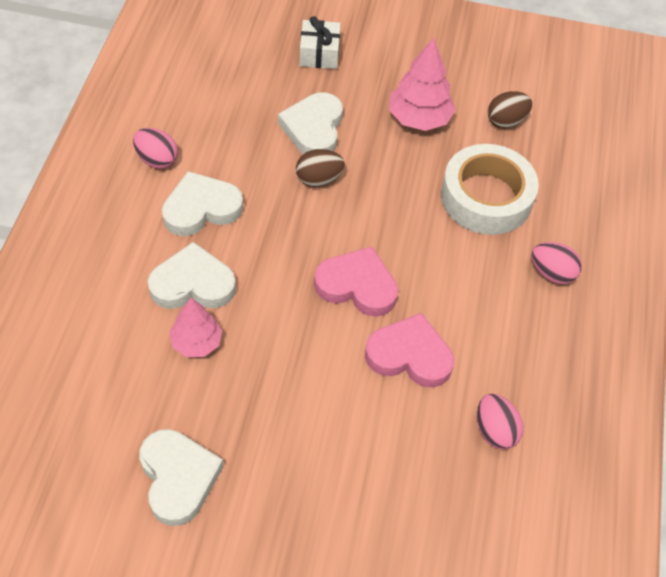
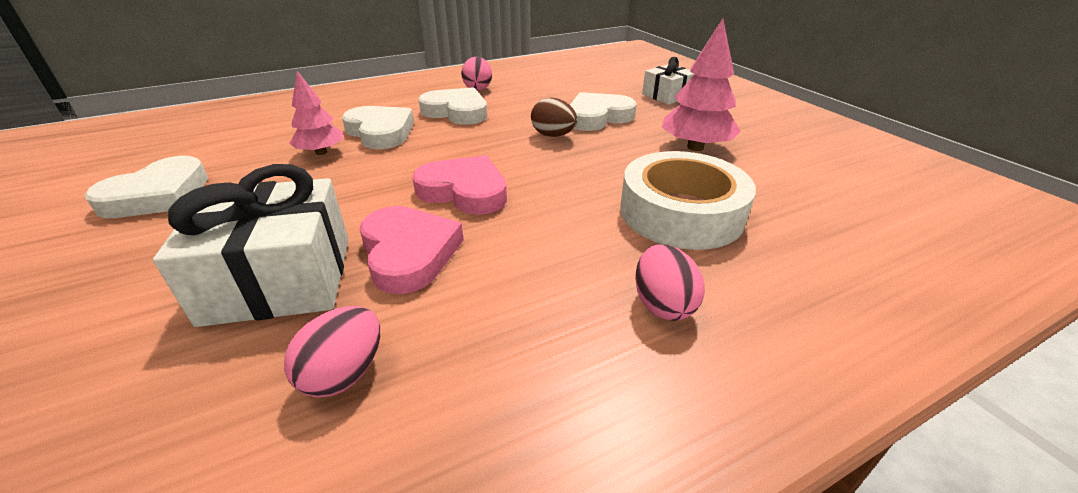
camera: 55 degrees right, 20 degrees down
pink heart [314,247,398,317] -> pink heart turned 45 degrees counterclockwise [412,155,507,215]
brown egg [488,91,532,128] -> none
none -> white gift [153,164,348,327]

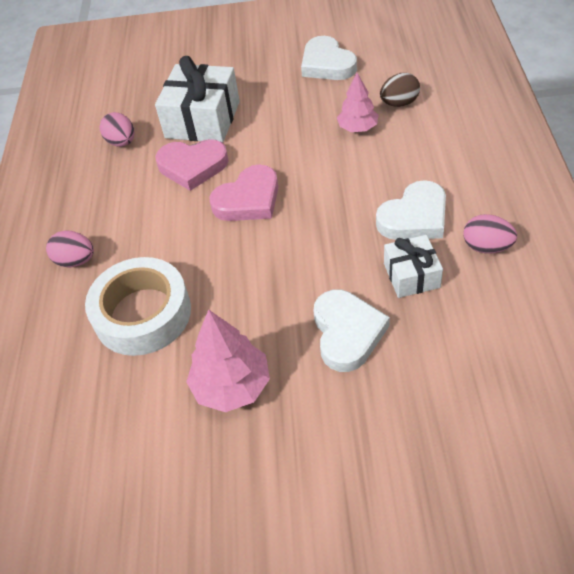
camera: 120 degrees right, 15 degrees up
white heart [342,106,414,149] -> none
brown egg [531,98,577,137] -> brown egg moved to [380,73,420,107]
white gift [642,57,694,105] -> white gift moved to [384,235,443,298]

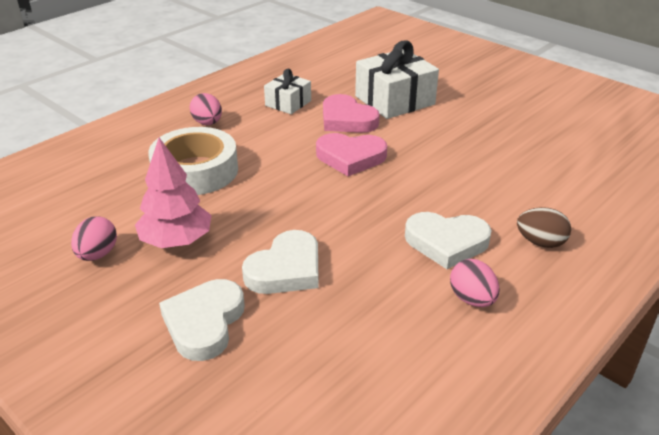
camera: 40 degrees right, 15 degrees down
pink egg [100,112,135,147] -> pink egg moved to [71,216,117,261]
white heart [301,36,357,80] -> white heart moved to [159,279,245,361]
pink tree [337,73,378,132] -> none
brown egg [380,73,420,107] -> brown egg moved to [517,207,571,248]
white gift [384,235,443,298] -> white gift moved to [264,69,311,114]

